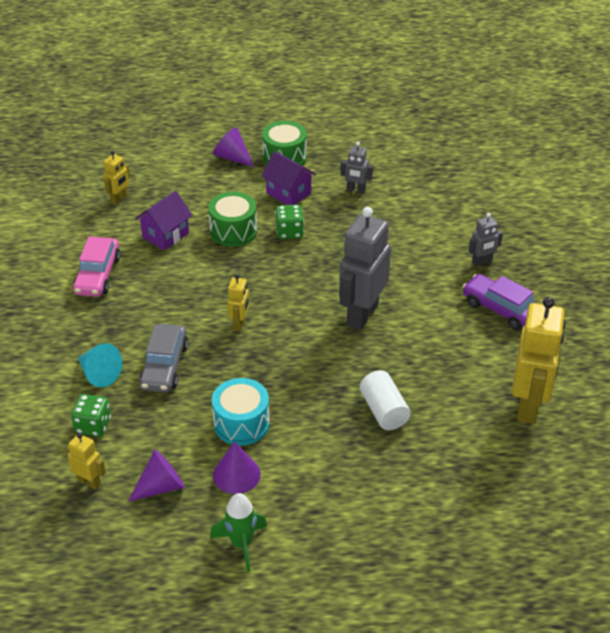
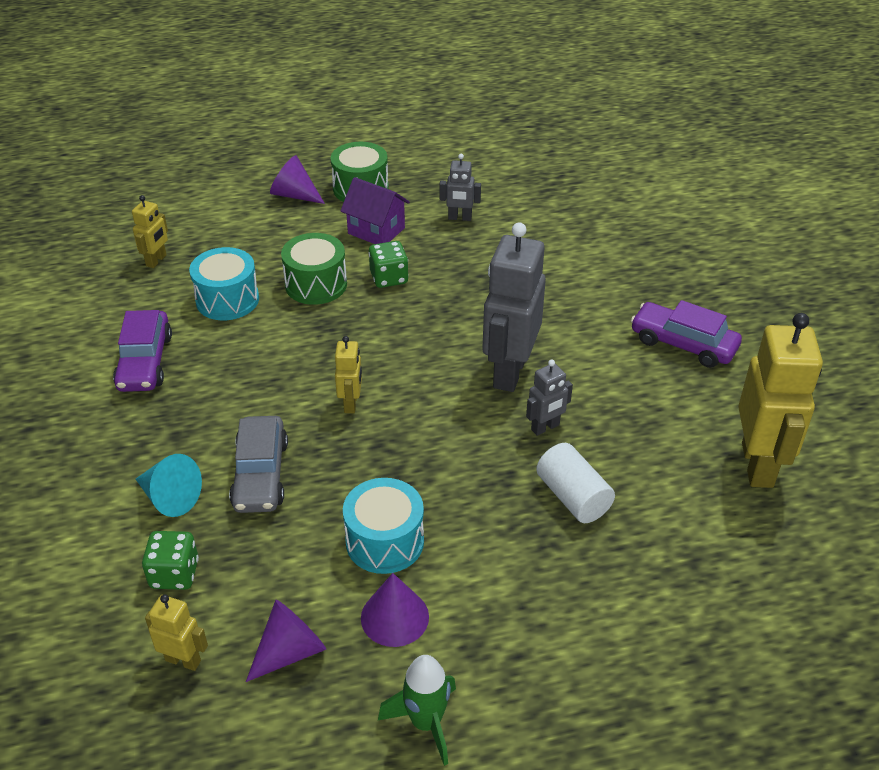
camera: 10 degrees left, 0 degrees up
pink car [73,236,121,297] -> purple car [113,310,172,392]
purple house [135,191,192,250] -> turquoise drum [189,247,259,320]
grey robot [469,213,503,266] -> grey robot moved to [526,360,573,436]

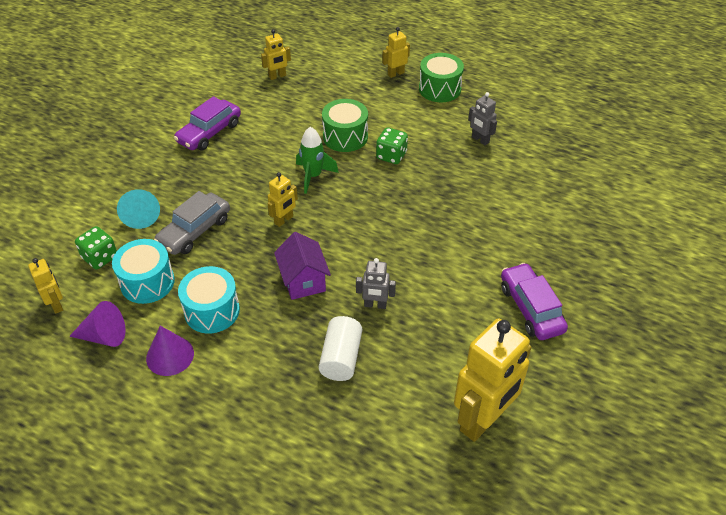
camera: 40 degrees right, 5 degrees up
turquoise drum [189,247,259,320] -> turquoise drum moved to [112,239,175,304]
purple cone [270,155,325,204] -> yellow robot [382,27,410,78]
purple house [340,177,410,244] -> purple house moved to [274,232,331,300]
green rocket [378,655,456,766] -> green rocket moved to [296,127,339,194]
grey robot [482,222,546,392] -> none

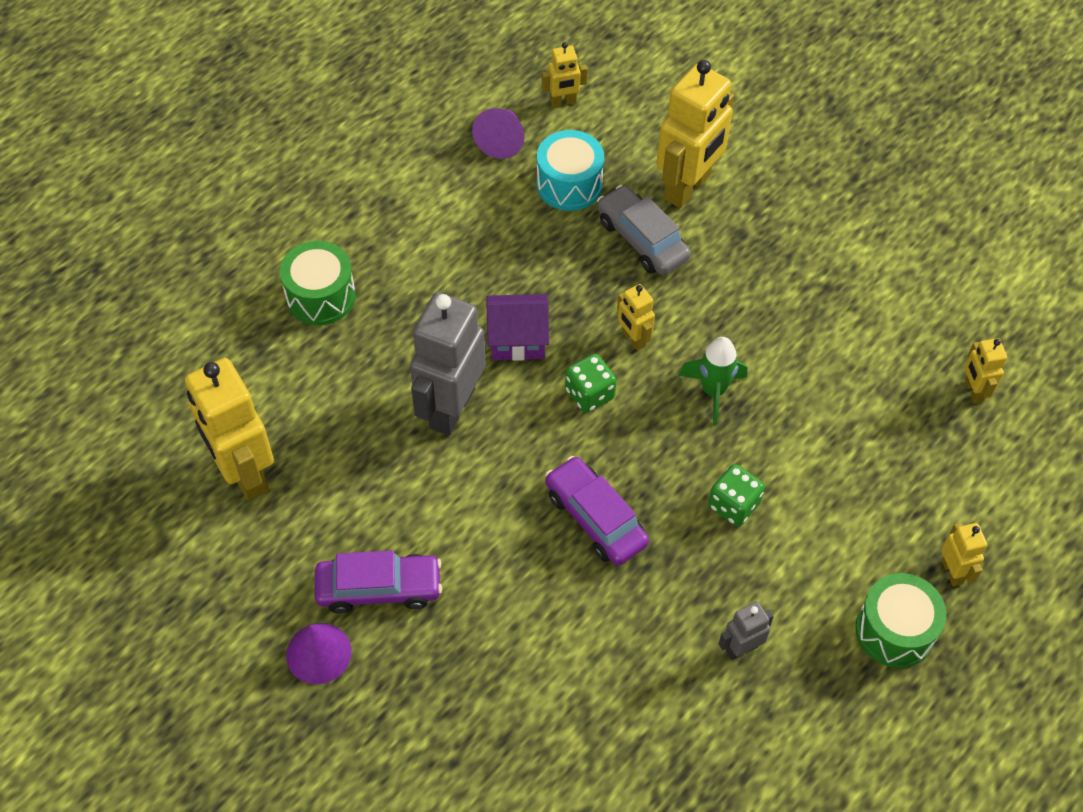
camera: 105 degrees right, 10 degrees up
green dice [75,226,117,269] -> green dice moved to [565,354,617,413]
turquoise cone [117,189,160,229] -> yellow robot [656,60,734,208]
purple cone [146,326,194,376] -> purple cone moved to [286,623,351,684]
purple car [174,96,241,151] -> purple car moved to [545,456,649,566]
turquoise drum [178,266,240,333] -> none
white cylinder [319,316,362,381] -> none
green drum [322,99,368,152] -> green drum moved to [280,241,356,325]
grey robot [356,258,396,309] -> grey robot [410,292,486,436], size x2.08

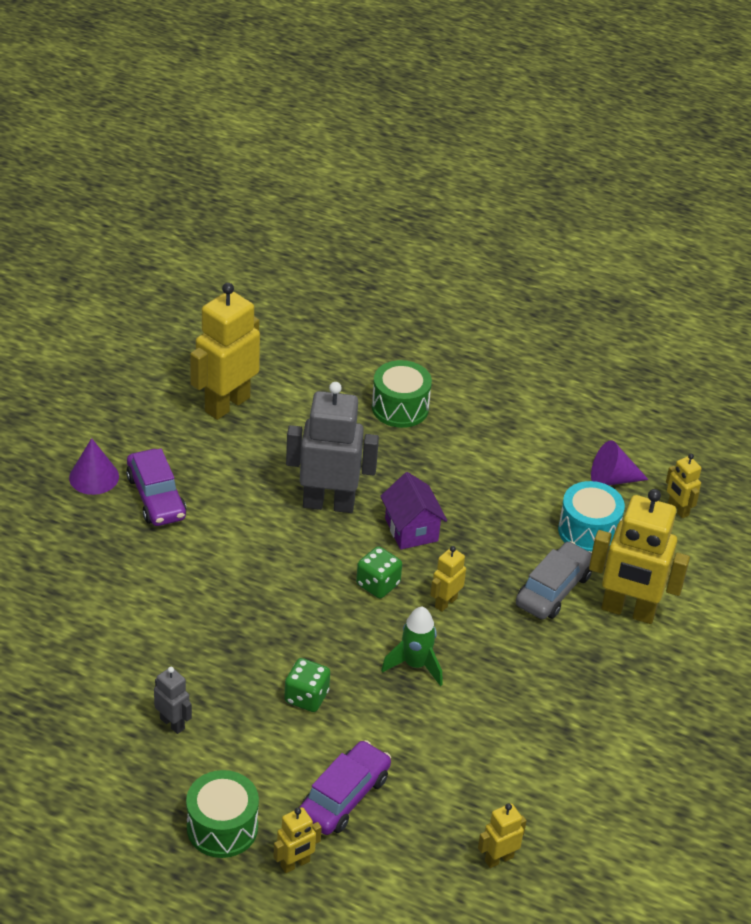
camera: 70 degrees right, 15 degrees down
purple car [545,456,649,566] -> purple car moved to [299,740,391,835]

